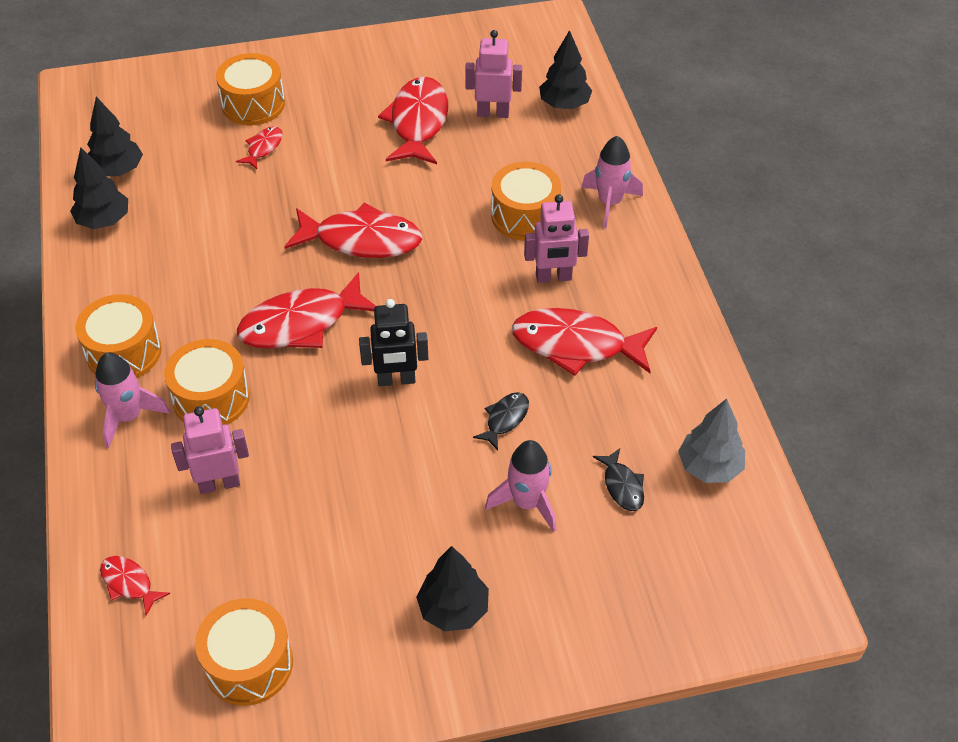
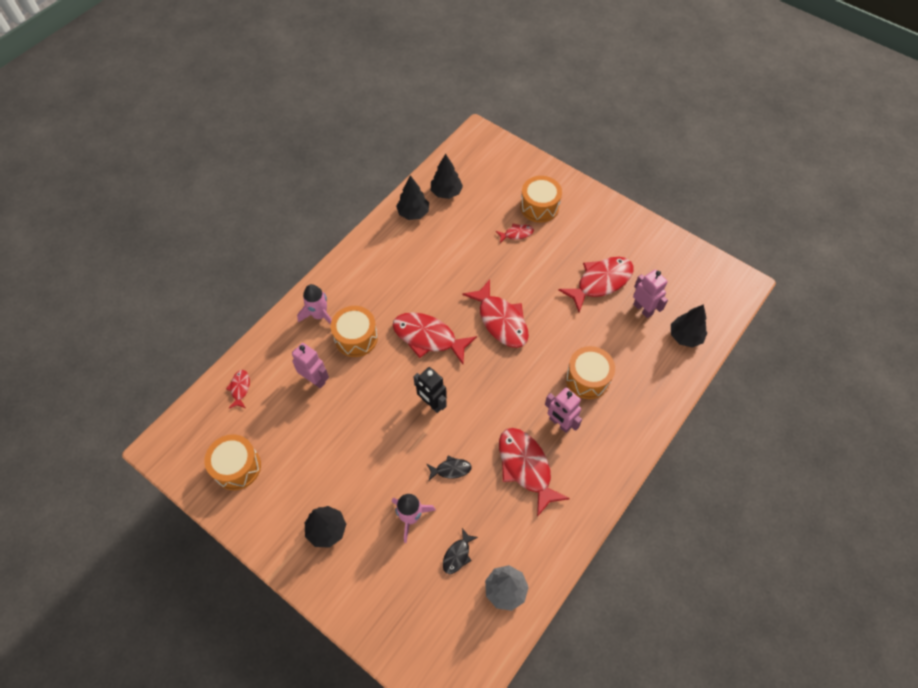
camera: 50 degrees right, 10 degrees up
orange drum [75,294,162,378] -> none
pink rocket [581,136,643,228] -> none

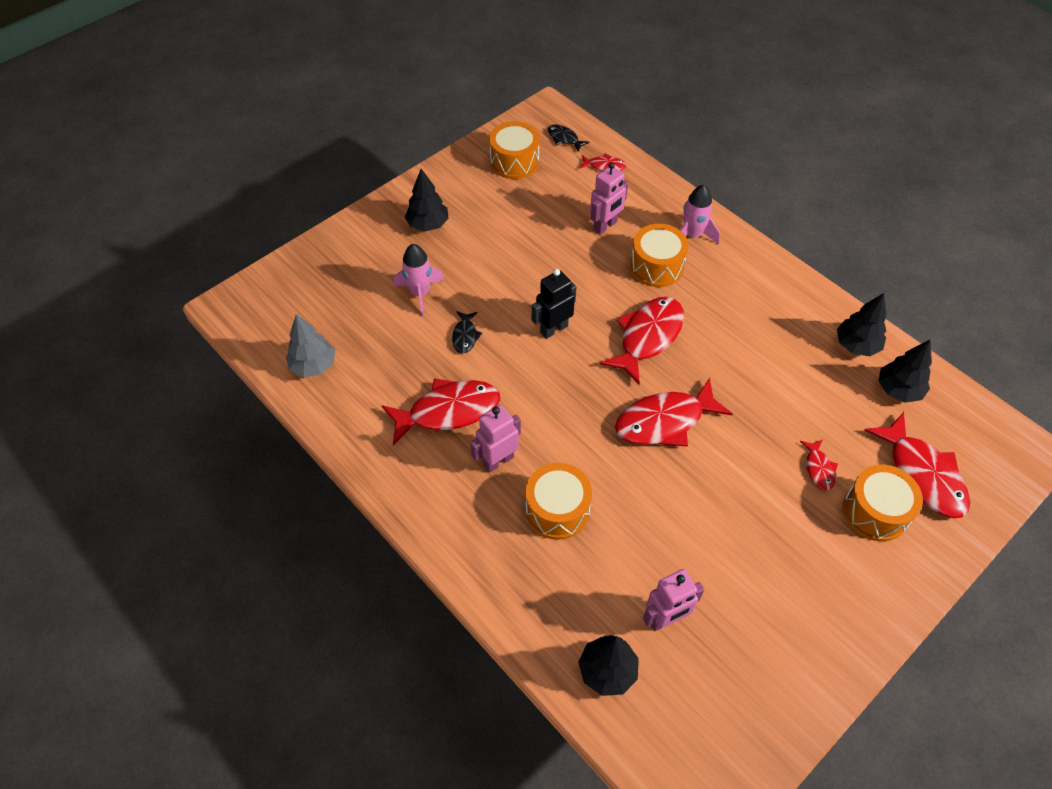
camera: 100 degrees right, 5 degrees down
black fish [443,528,478,574] -> black fish moved to [548,124,590,151]
red fish [558,257,634,312] -> red fish moved to [864,412,970,518]

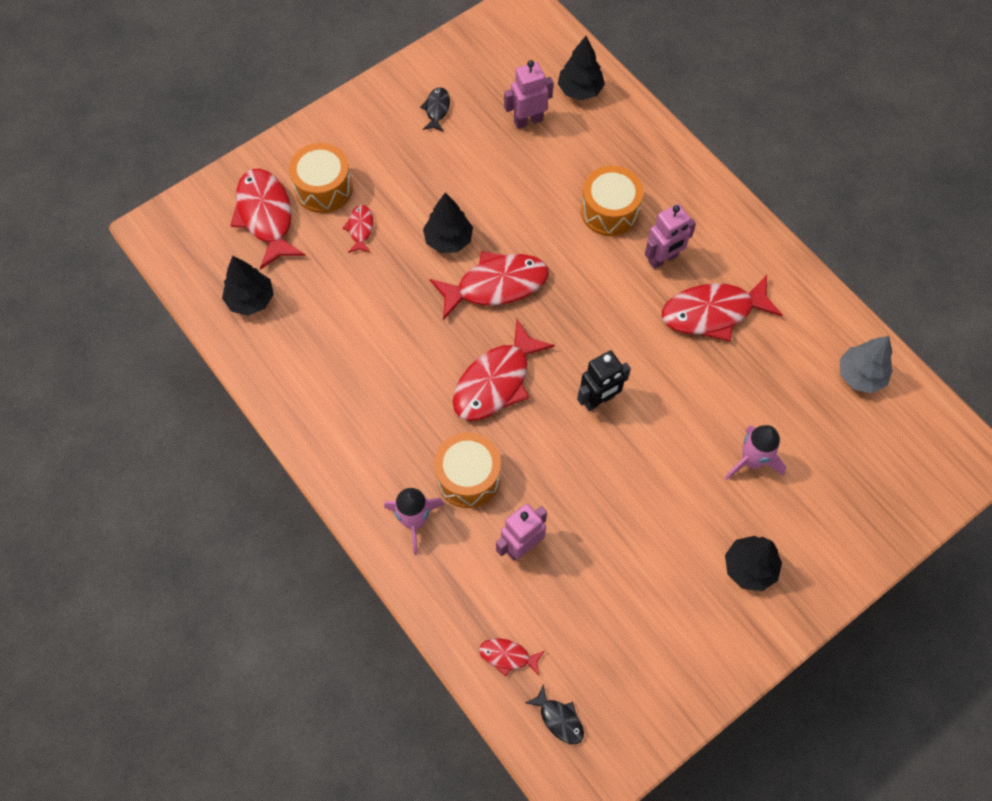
camera: 175 degrees left, 10 degrees up
black fish [452,311,482,354] -> black fish moved to [420,87,450,132]
orange drum [489,121,540,179] -> none
black tree [837,293,886,356] -> black tree moved to [423,192,473,253]

